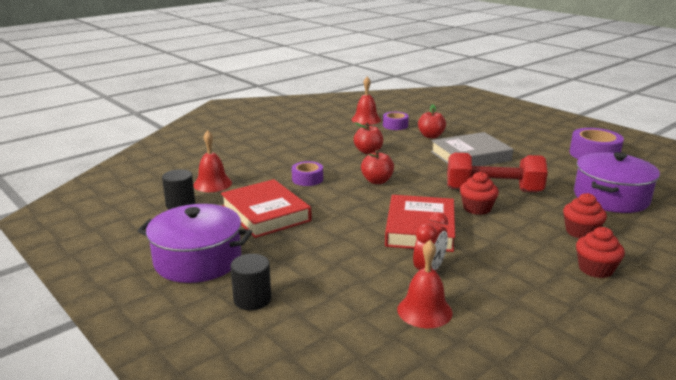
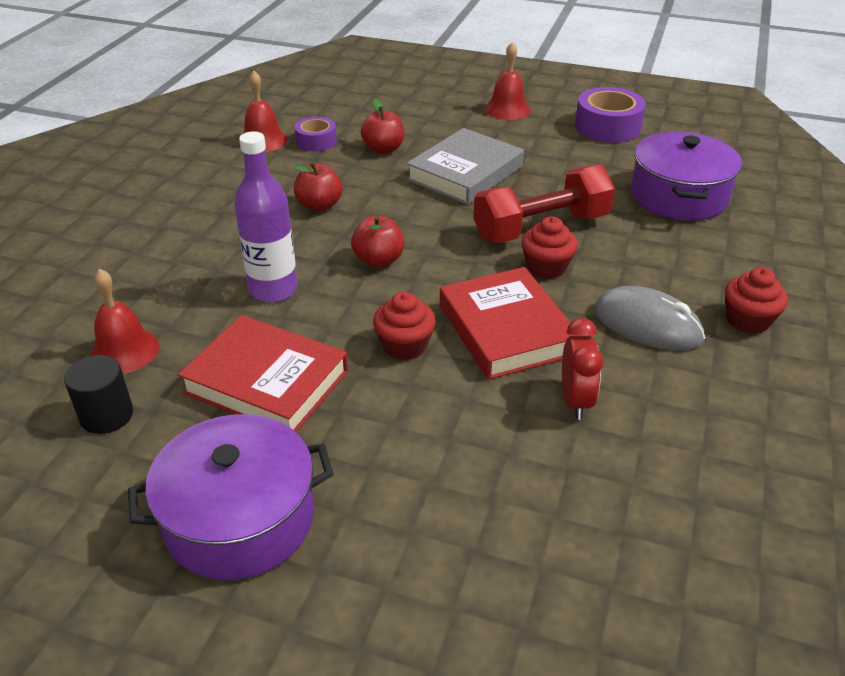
camera: 30 degrees left, 15 degrees up
black cylinder [230,254,271,311] -> none
purple tape [292,161,323,186] -> purple bottle [234,131,298,302]
red bell [397,240,452,328] -> red bell moved to [485,42,530,120]
red cupcake [563,193,607,239] -> red cupcake moved to [373,292,436,360]
none -> grey mouse [594,286,705,351]

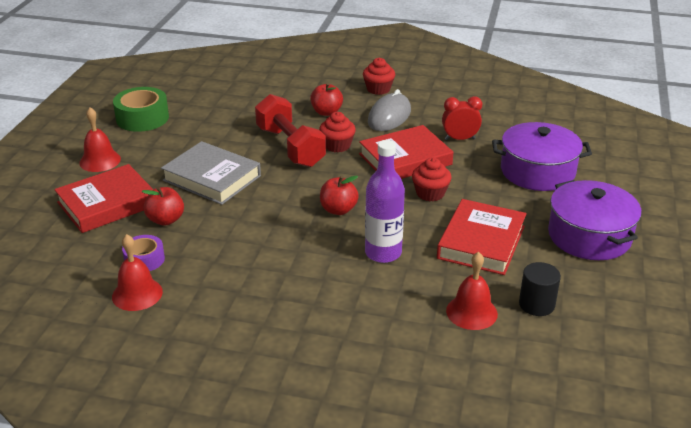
camera: 95 degrees left, 5 degrees down
red apple [293,162,342,211] -> red apple moved to [310,83,343,116]
purple tape [575,87,646,143] -> green tape [113,87,169,132]
purple pot [631,132,742,221] -> purple pot moved to [492,122,592,191]
none -> red book [54,164,154,233]

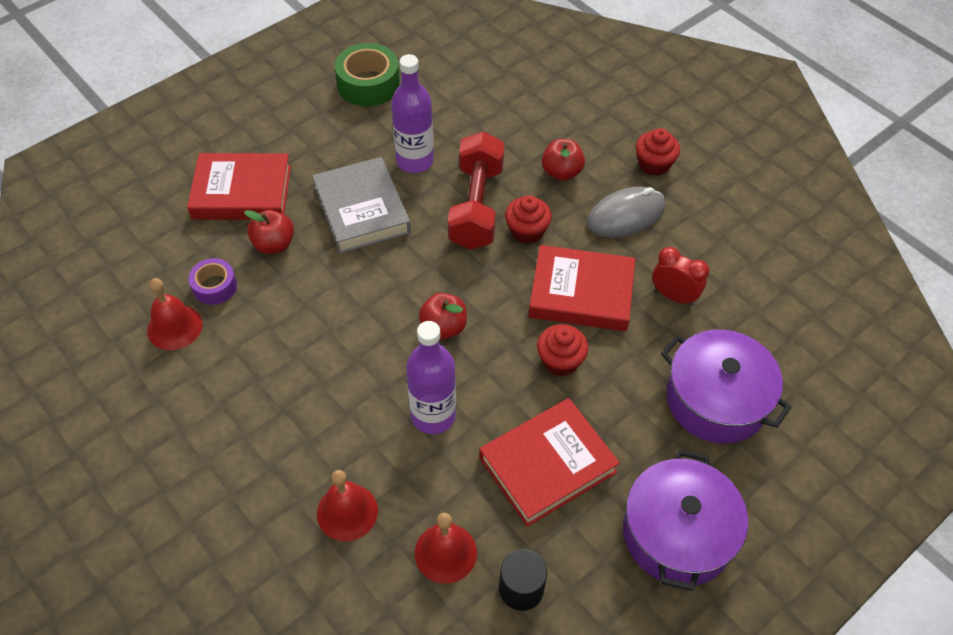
camera: 35 degrees right, 20 degrees up
red bell [79,107,121,172] -> red bell moved to [317,470,378,541]
none -> purple bottle [391,54,434,173]

